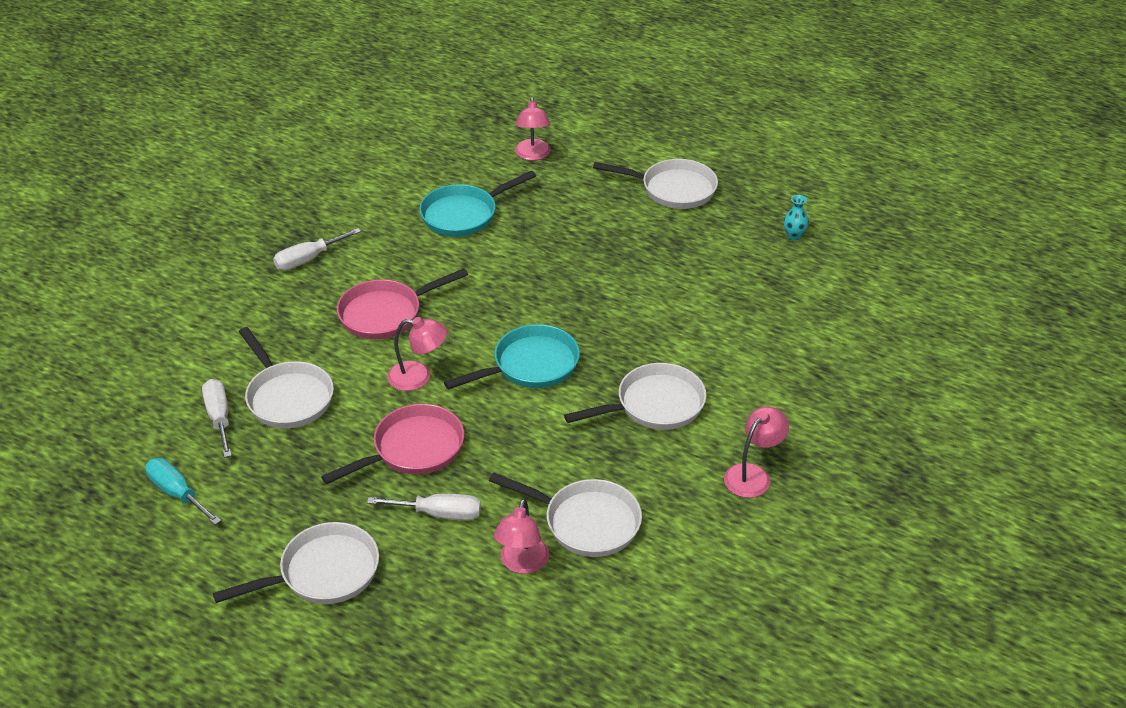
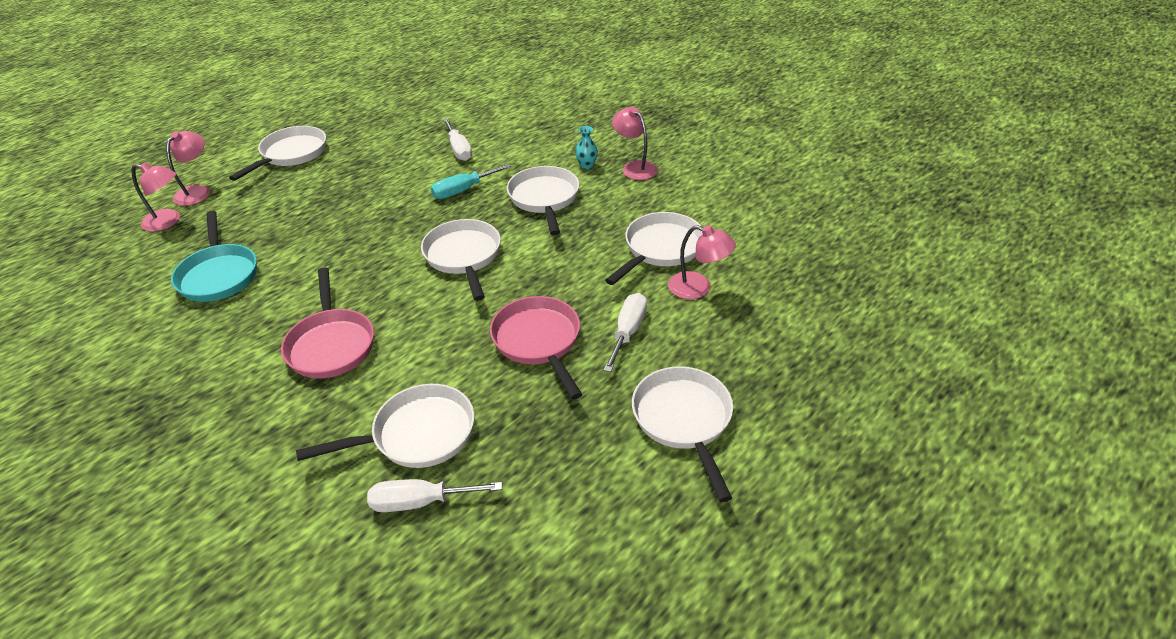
camera: 75 degrees left, 0 degrees up
turquoise screwdriver [145,458,221,525] -> turquoise screwdriver moved to [431,164,511,199]
white screwdriver [273,228,361,270] -> white screwdriver moved to [443,118,472,161]
pink lamp [387,317,448,391] -> pink lamp moved to [166,131,210,206]
turquoise pan [444,324,580,390] -> white pan [421,219,501,301]
turquoise vase [784,195,809,240] -> turquoise vase moved to [575,126,598,169]

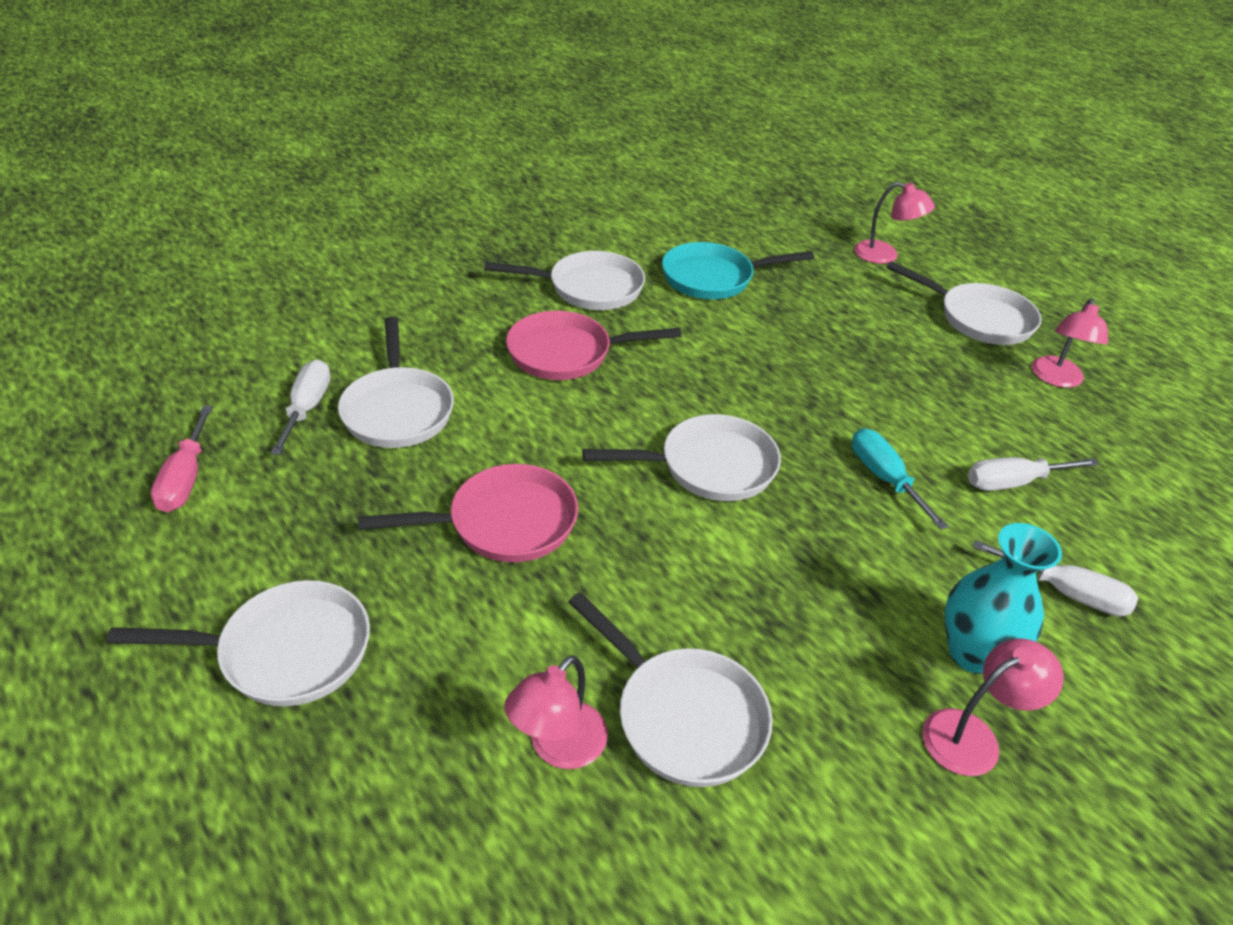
camera: 95 degrees right, 0 degrees up
pink lamp [132,162,180,231] -> pink lamp moved to [1032,298,1108,388]
white pan [507,166,579,235] -> white pan moved to [484,251,645,310]
turquoise vase [575,126,598,169] -> turquoise vase [944,523,1062,674], size x1.97
white screwdriver [604,293,647,372] -> white screwdriver moved to [973,540,1138,616]
none -> pink screwdriver [150,406,213,512]

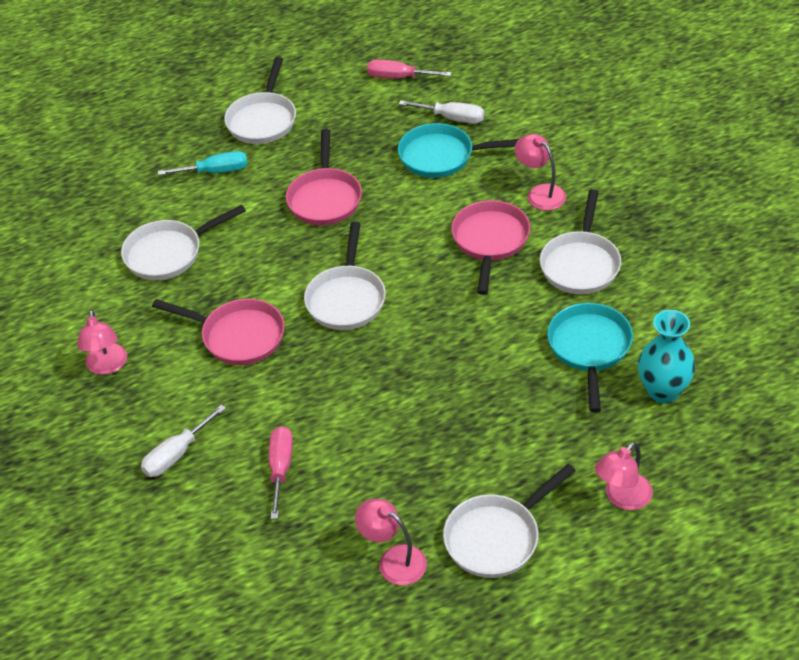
camera: 110 degrees right, 5 degrees up
white pan [338,317,454,448] -> turquoise pan [398,123,519,178]
pink lamp [504,655,608,769] -> pink lamp moved to [515,134,566,211]
turquoise screwdriver [852,428,949,530] -> turquoise screwdriver moved to [158,151,248,176]
turquoise vase [944,523,1062,674] -> turquoise vase moved to [638,310,695,404]
white screwdriver [968,457,1099,491] -> pink screwdriver [269,426,293,519]
none -> pink pan [152,299,285,365]

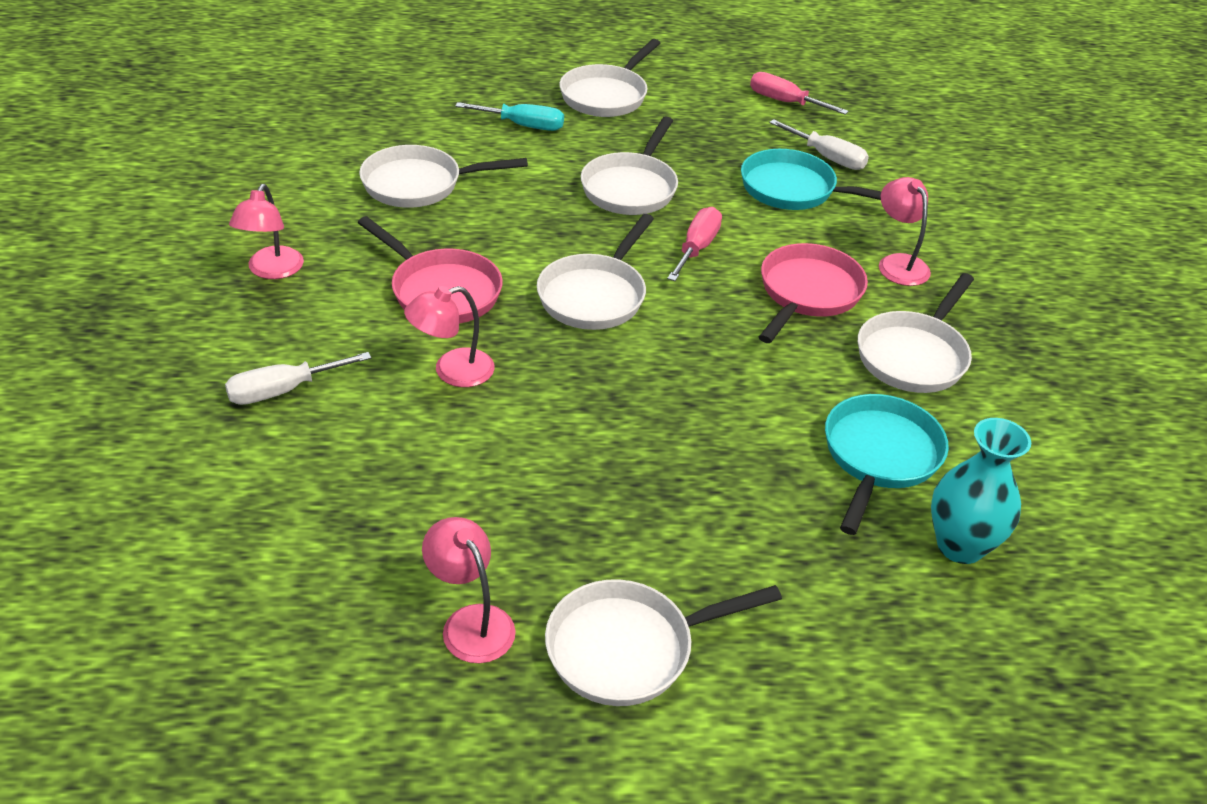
camera: 15 degrees right, 5 degrees down
pink screwdriver [269,426,293,519] -> pink screwdriver moved to [667,207,722,281]
pink pan [286,129,362,225] -> white pan [581,116,678,215]
pink lamp [595,442,653,510] -> pink lamp moved to [404,286,495,387]

